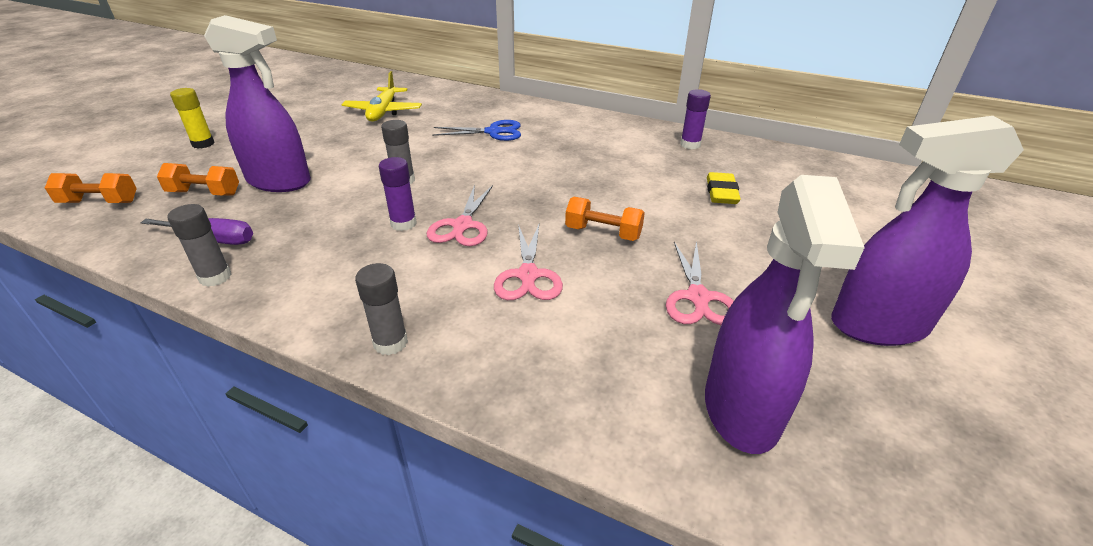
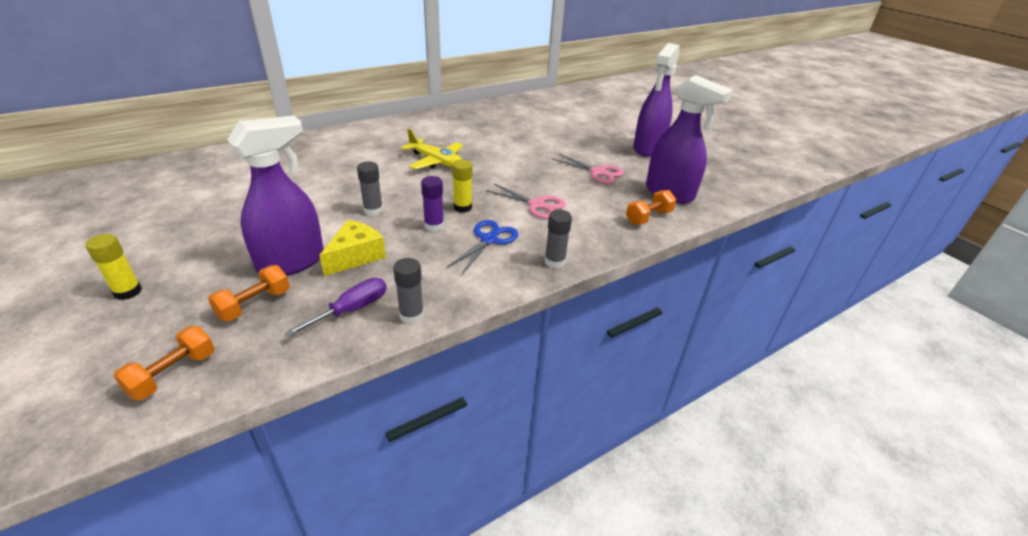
camera: 60 degrees left, 0 degrees up
yellow plane [341,71,422,122] -> yellow plane moved to [401,128,463,170]
pink scissors [427,185,493,246] -> yellow glue stick [452,160,472,213]
blue scissors [432,120,521,141] -> blue scissors moved to [447,220,518,274]
orange dumbbell [565,197,645,241] -> orange dumbbell moved to [626,190,676,225]
purple glue stick [680,89,711,149] -> none
yellow eraser [707,172,741,204] -> none
none -> yellow cheese [319,220,386,276]

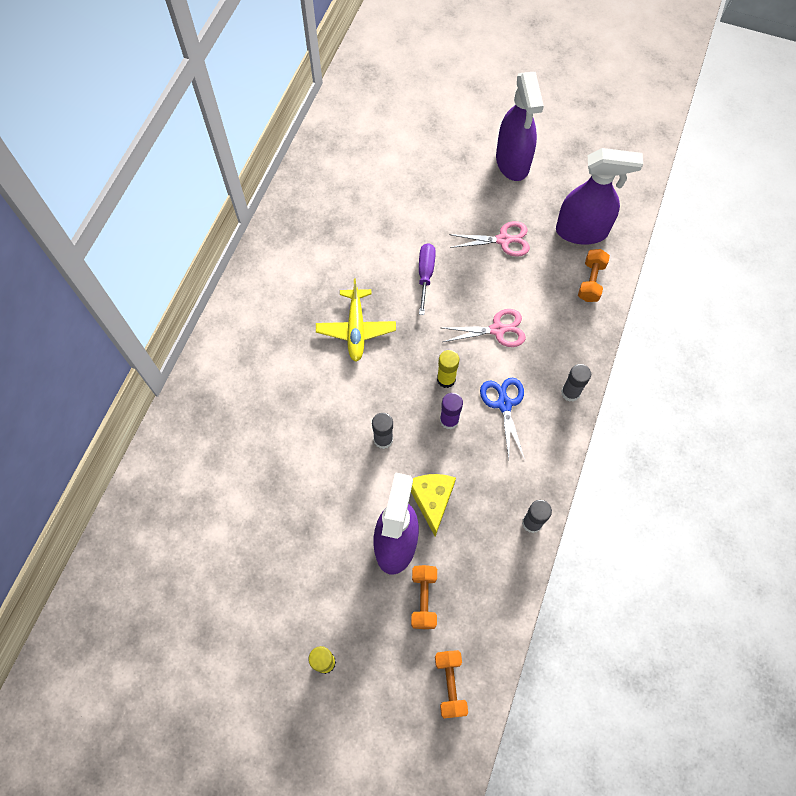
camera: 35 degrees left, 30 degrees up
purple screwdriver [285,278,387,337] -> purple screwdriver moved to [419,243,436,315]
yellow plane [401,128,463,170] -> yellow plane turned 90 degrees clockwise [316,278,396,362]

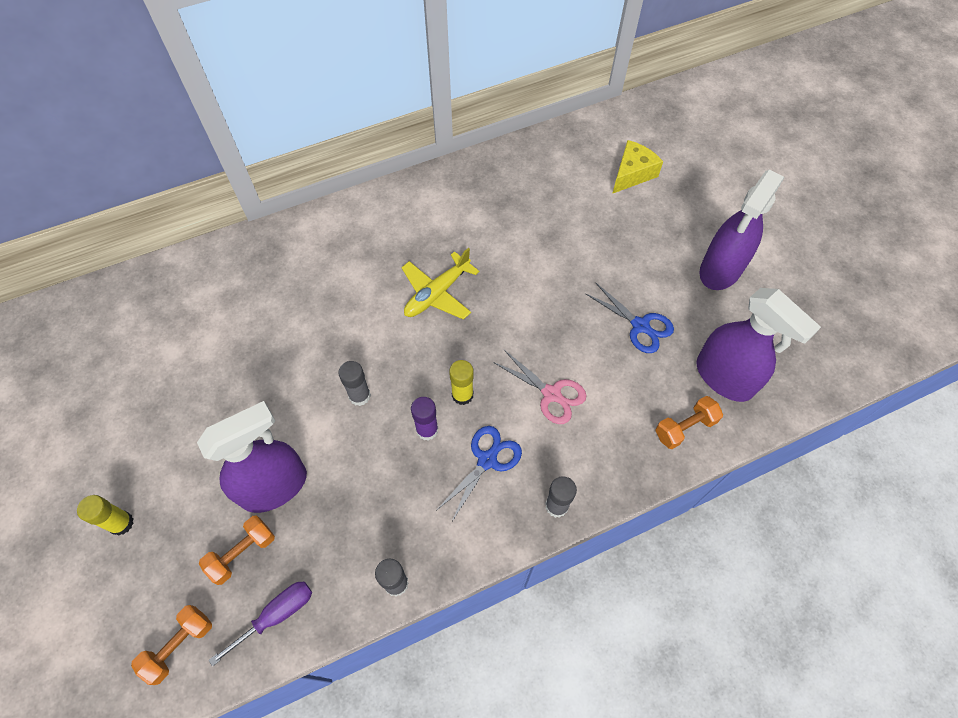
camera: 45 degrees right, 5 degrees down
yellow cheese [411,474,456,537] -> yellow cheese moved to [612,140,663,194]
purple screwdriver [419,243,436,315] -> purple screwdriver moved to [209,581,312,666]
pink scissors [449,221,530,257] -> blue scissors [585,283,674,353]

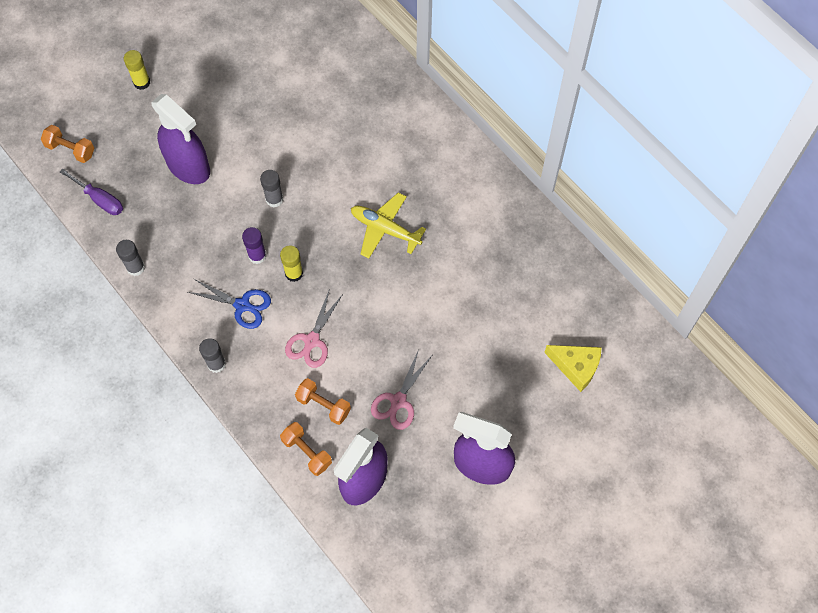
camera: 75 degrees right, 5 degrees up
orange dumbbell [199,516,275,585] -> orange dumbbell moved to [295,378,351,425]
blue scissors [585,283,674,353] -> pink scissors [371,349,432,430]

